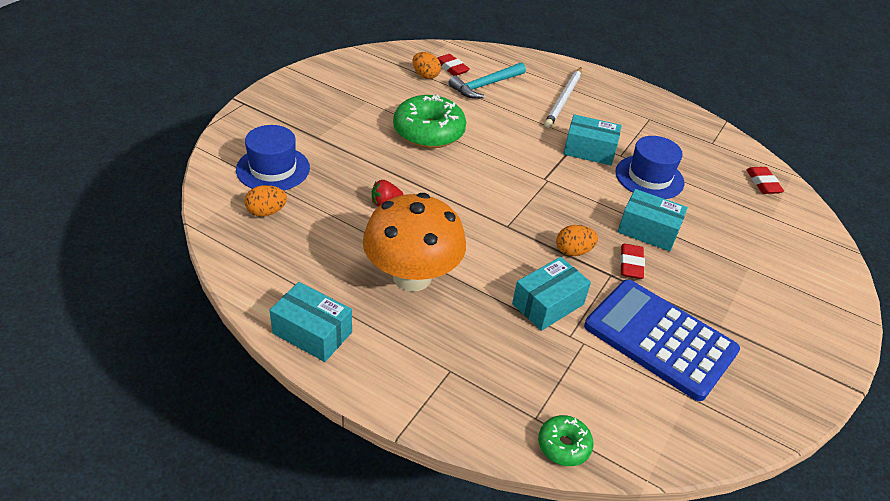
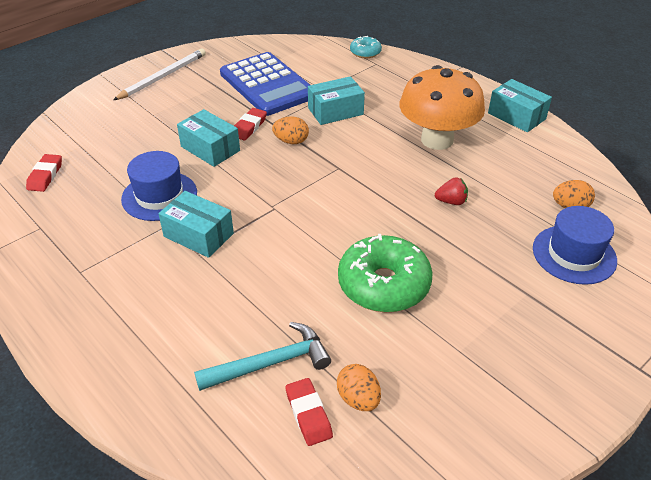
camera: 160 degrees left, 0 degrees up
green donut [538,415,593,466] -> turquoise donut [350,36,382,58]
white pencil [544,67,582,128] -> white pencil moved to [113,49,206,100]

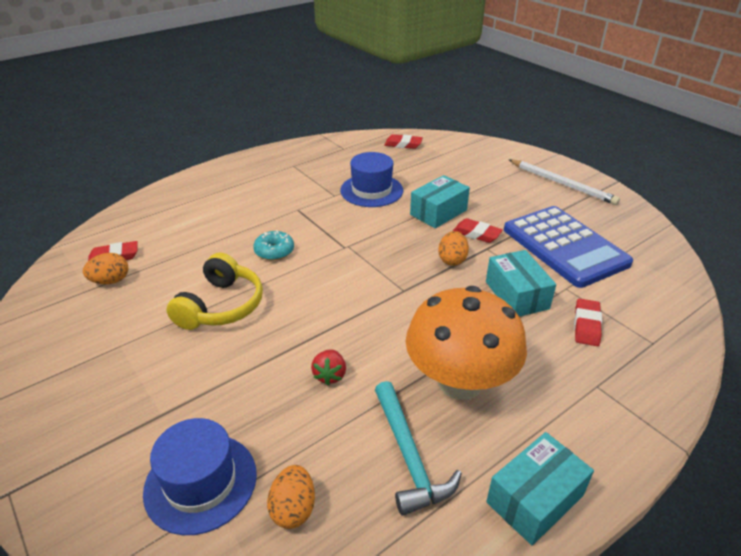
camera: 95 degrees right, 5 degrees down
turquoise box [158,191,234,258] -> none
turquoise hammer [194,322,331,391] -> turquoise hammer moved to [375,381,462,516]
blue calculator [220,52,310,116] -> blue calculator turned 90 degrees counterclockwise [504,206,633,288]
green donut [338,234,433,312] -> yellow headphones [166,253,263,330]
turquoise donut [350,36,382,58] -> turquoise donut moved to [253,230,294,261]
none -> red eraser [574,298,602,346]

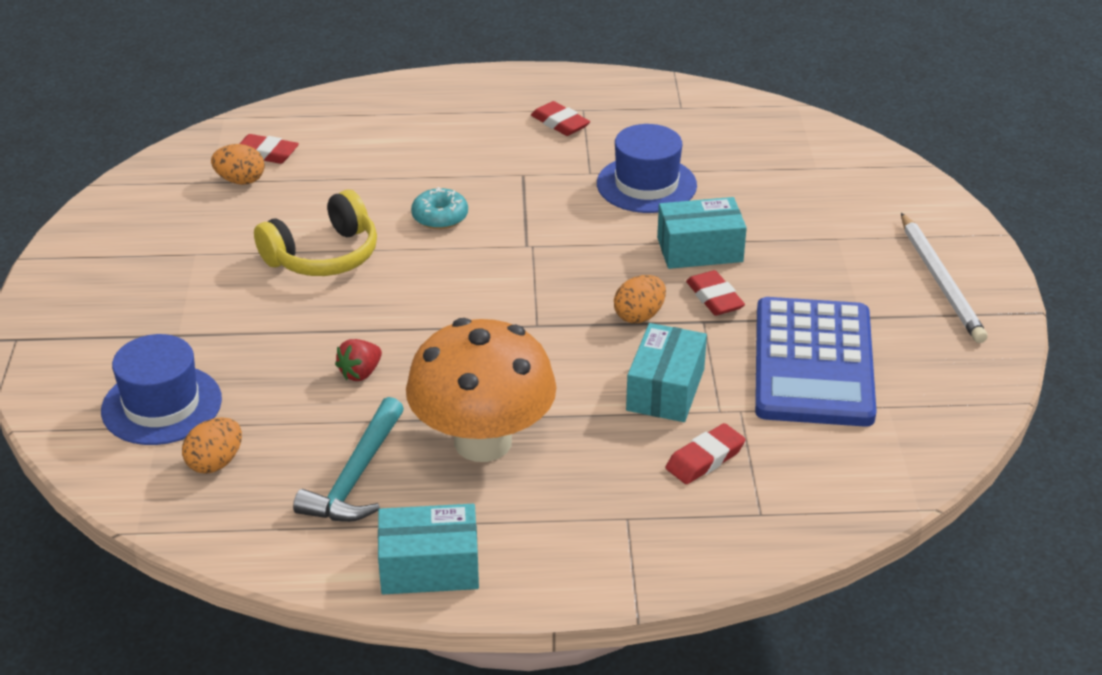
camera: 35 degrees right, 0 degrees up
red eraser [384,134,423,149] -> red eraser moved to [531,101,590,136]

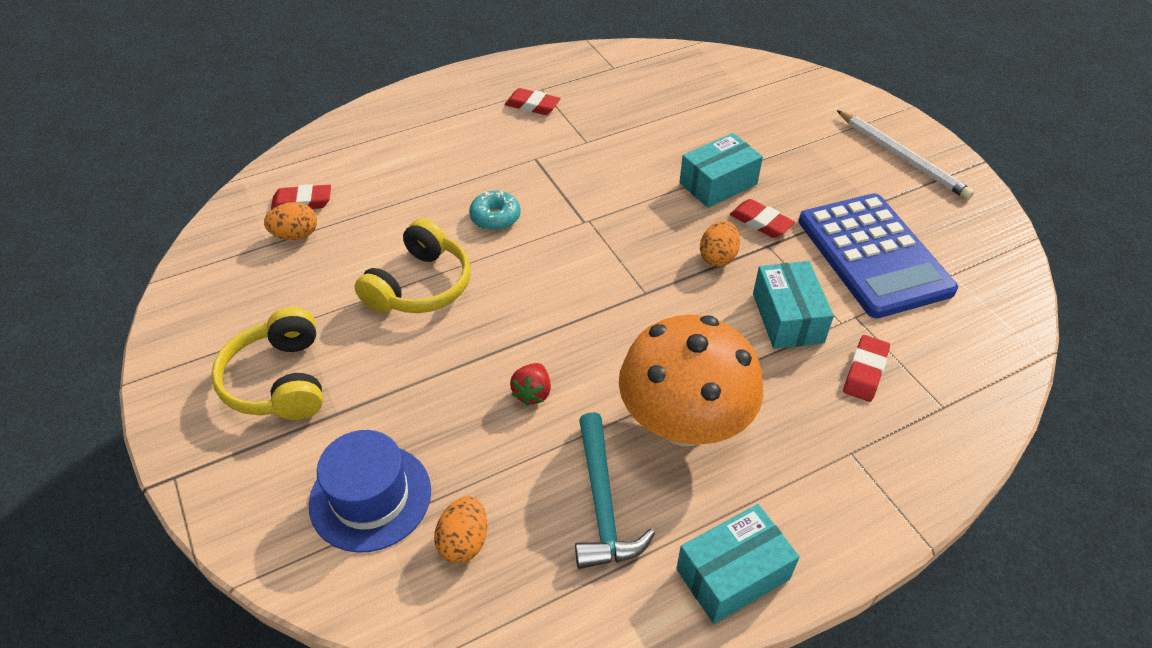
camera: 25 degrees left, 10 degrees up
blue hat [597,124,697,213] -> none
none -> yellow headphones [211,307,323,420]

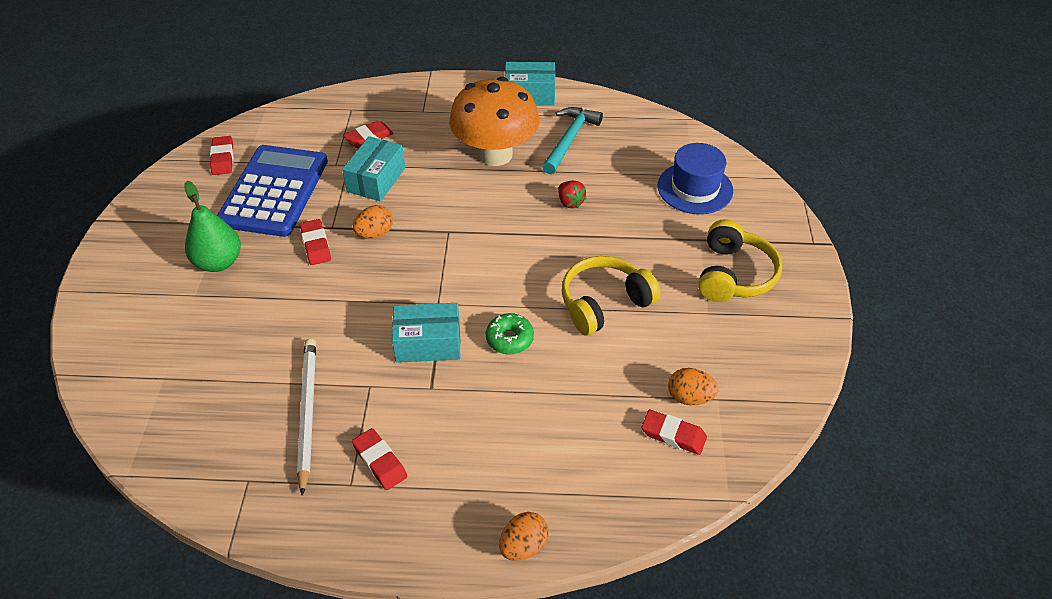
camera: 150 degrees left, 0 degrees up
orange egg [434,496,487,563] -> orange egg moved to [499,512,549,561]
turquoise donut [469,191,521,231] -> green donut [486,313,534,354]
red strawberry [510,363,551,406] -> red strawberry turned 105 degrees clockwise [558,181,587,208]
turquoise box [679,133,763,208] -> turquoise box moved to [392,303,460,363]
white pencil [837,110,974,200] -> white pencil moved to [297,338,316,496]
none -> green pear [184,181,241,272]
none -> red eraser [210,136,234,175]

